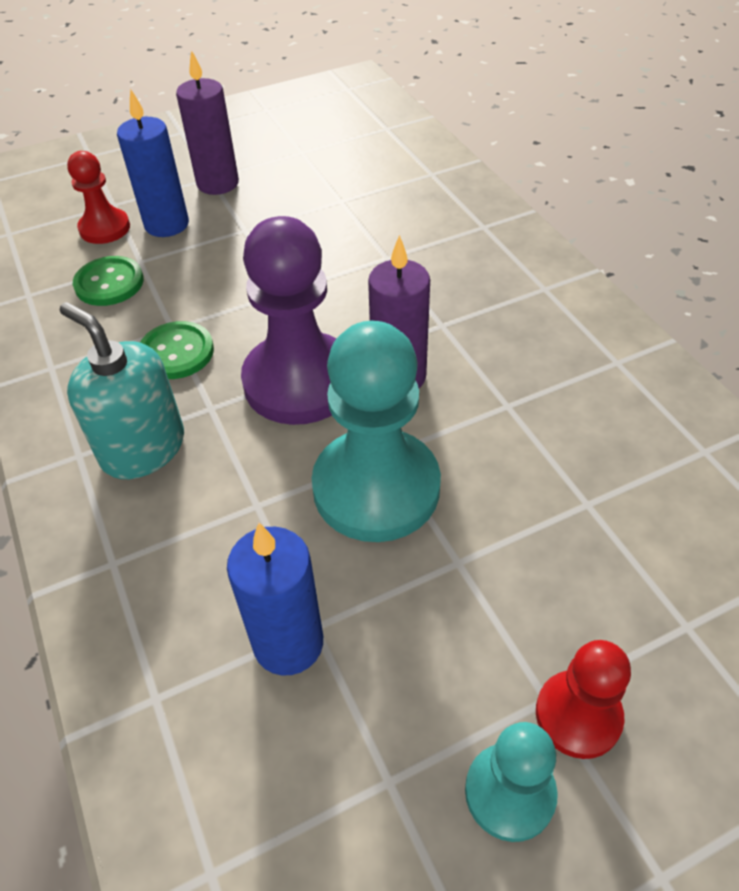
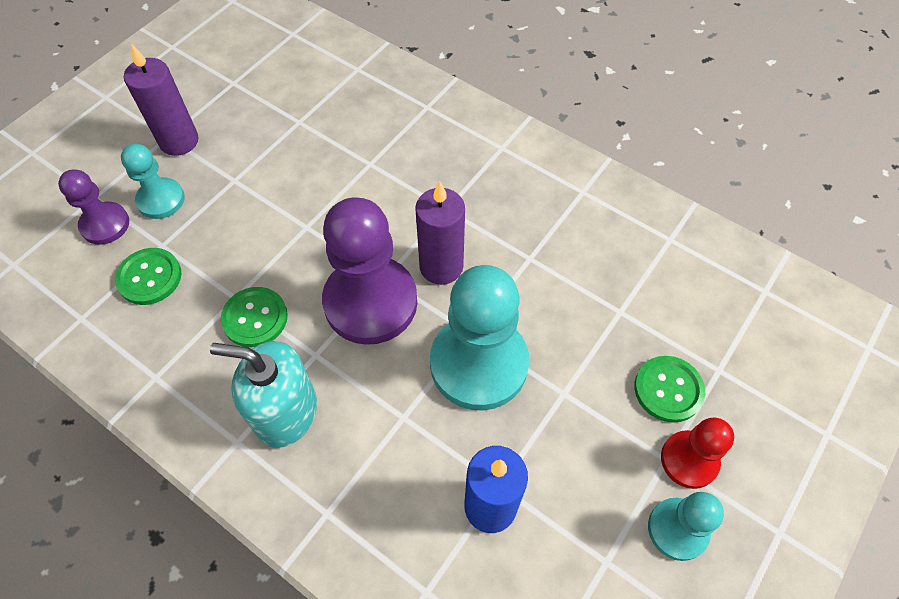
camera: 30 degrees left, 10 degrees up
red pawn [67,151,130,244] -> purple pawn [58,169,129,245]
blue candle [117,89,189,237] -> turquoise pawn [121,144,185,219]
none -> green button [634,356,705,423]

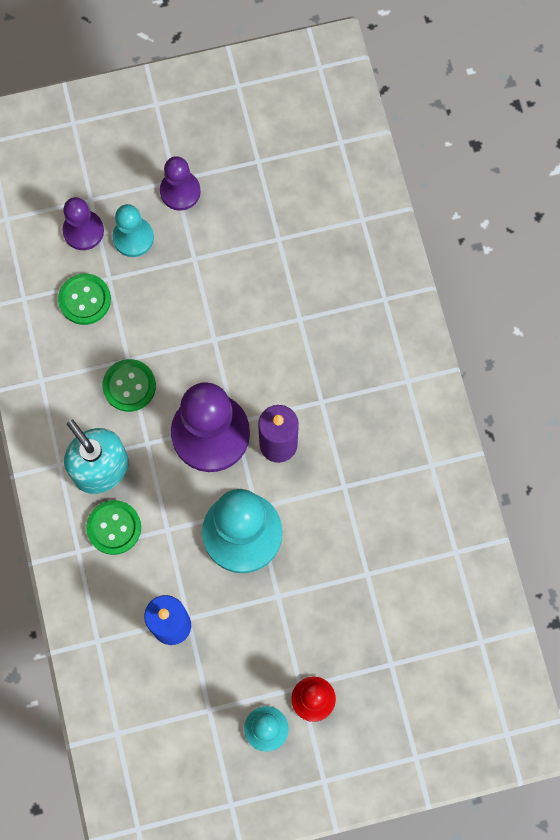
camera: 40 degrees right, 15 degrees up
purple candle [124,44,199,156] -> purple pawn [160,156,201,211]
green button [634,356,705,423] -> green button moved to [86,500,141,555]

